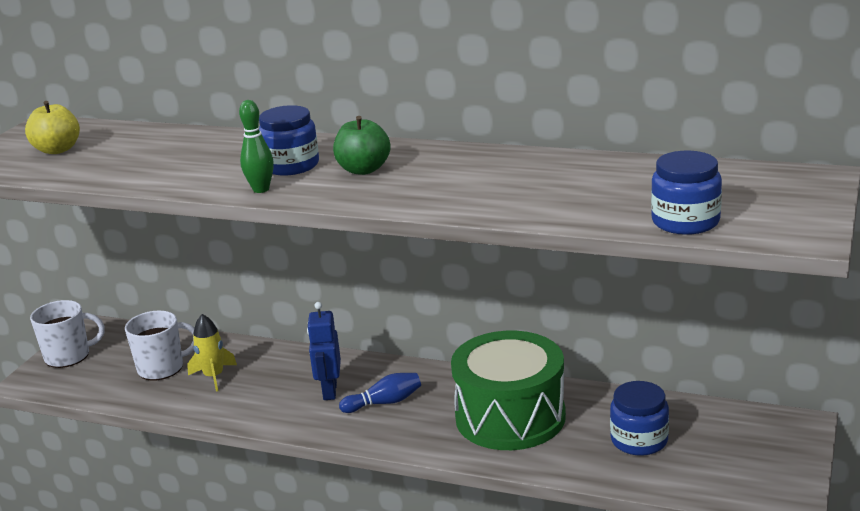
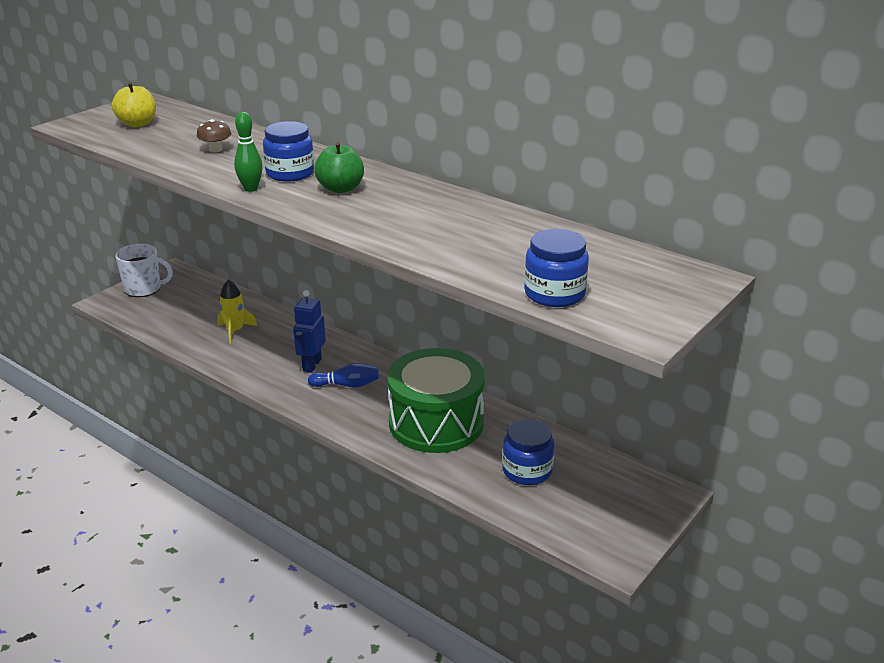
camera: 15 degrees right, 5 degrees up
white mug [125,311,194,381] -> none
none -> brown mushroom [197,119,231,152]

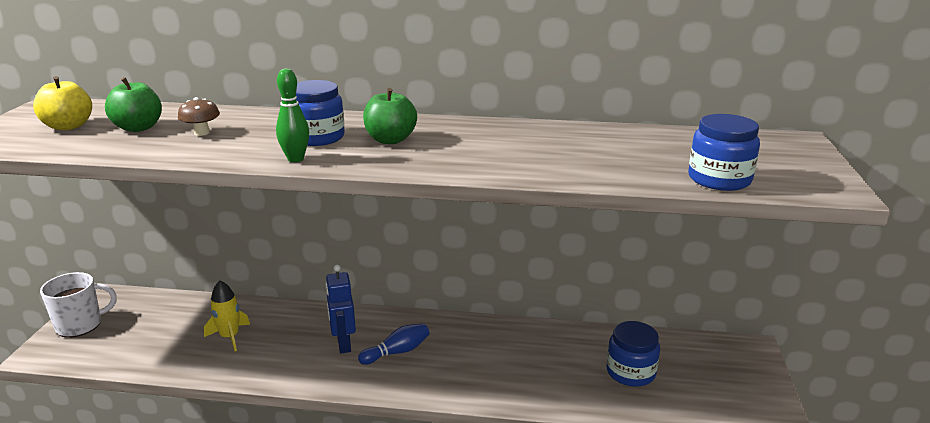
camera: 30 degrees left, 5 degrees down
green drum [387,348,485,453] -> none
none -> green apple [105,77,162,132]

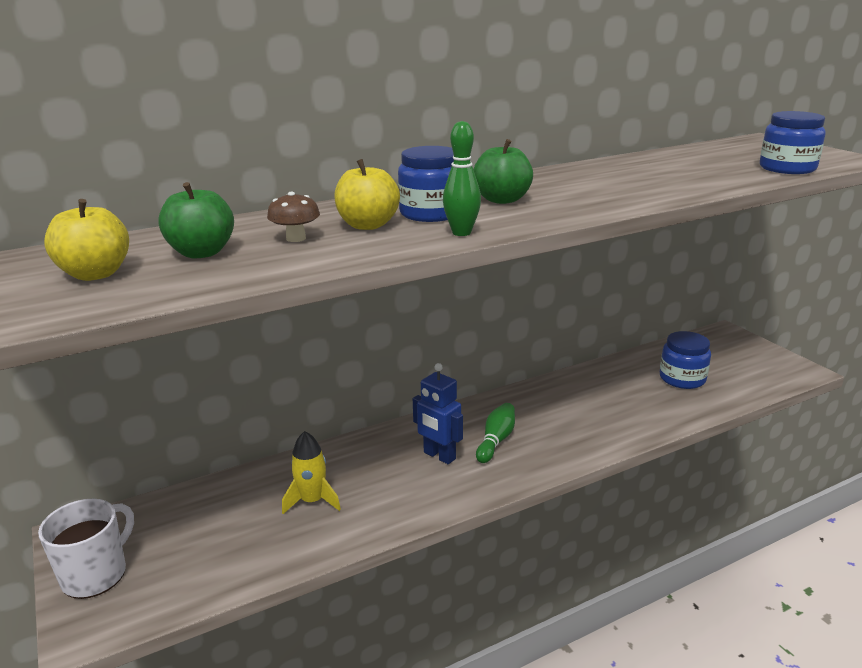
camera: 35 degrees left, 0 degrees up
blue bowling pin [358,323,430,365] -> green bowling pin [476,403,515,463]
none -> yellow apple [334,159,400,230]

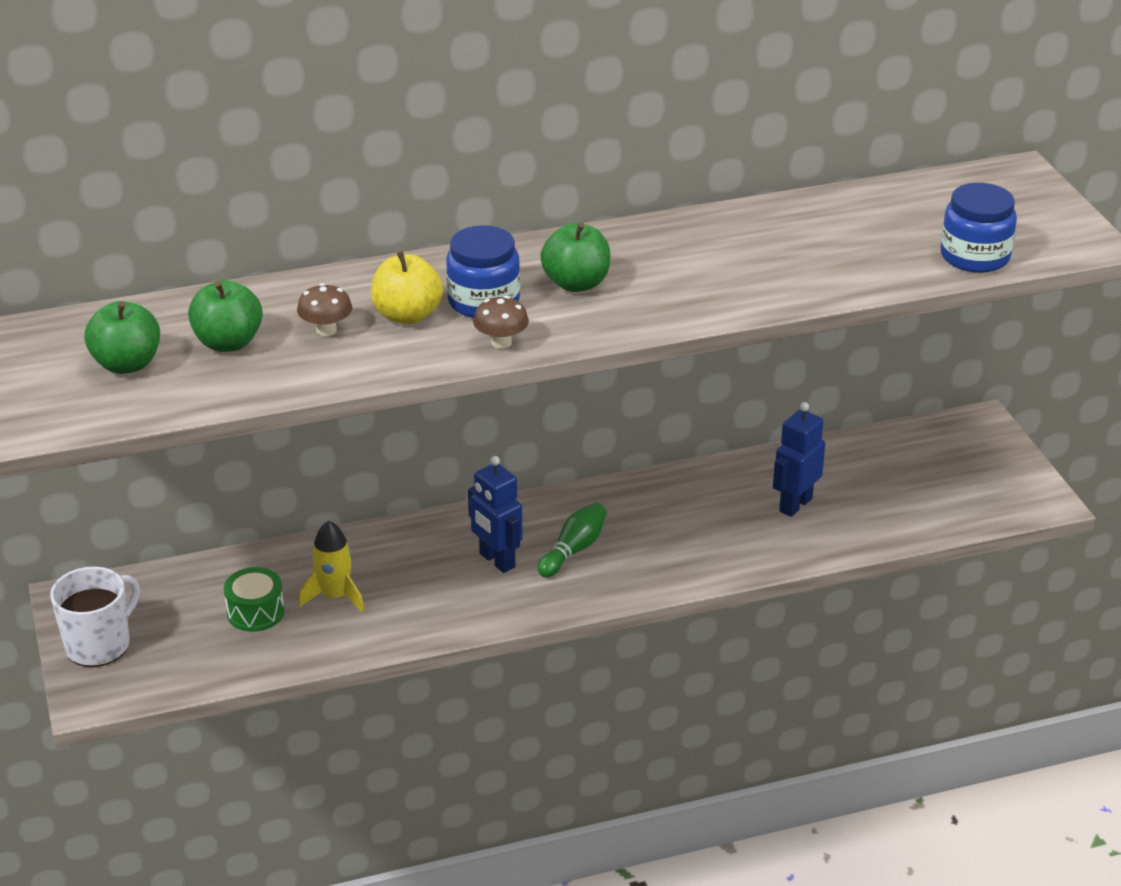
camera: 10 degrees right, 10 degrees up
yellow apple [44,199,129,281] -> green apple [85,301,160,374]
green bowling pin [443,121,481,236] -> brown mushroom [473,296,529,349]
blue jar [660,331,711,389] -> none
none -> green drum [224,567,284,632]
none -> blue robot [773,402,825,517]

